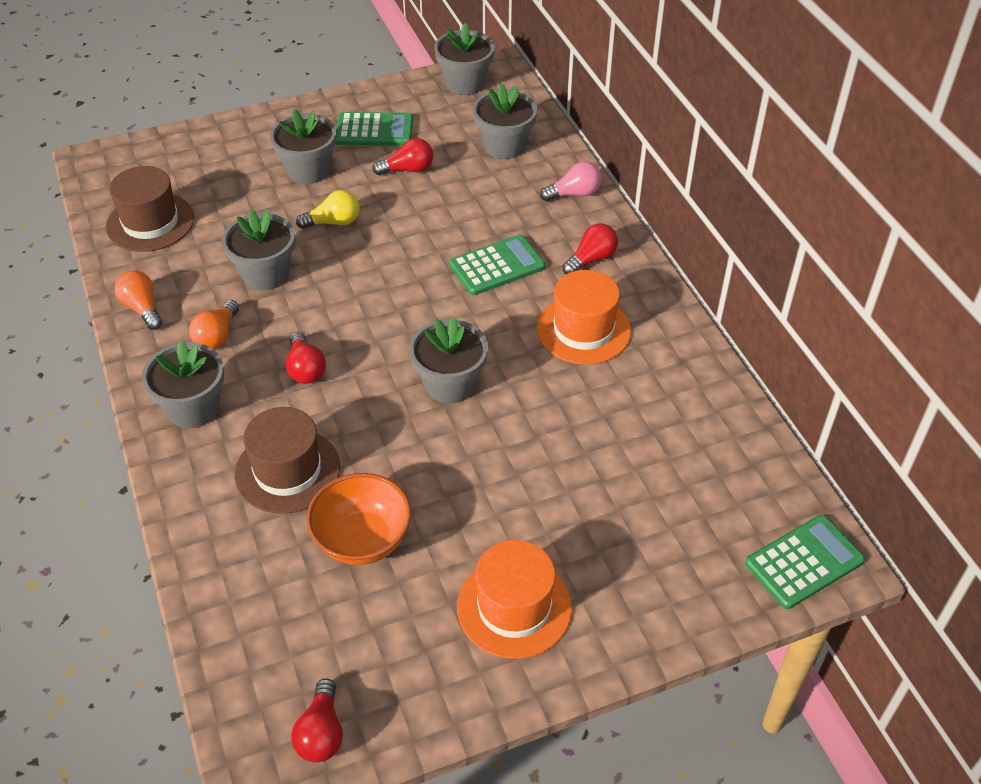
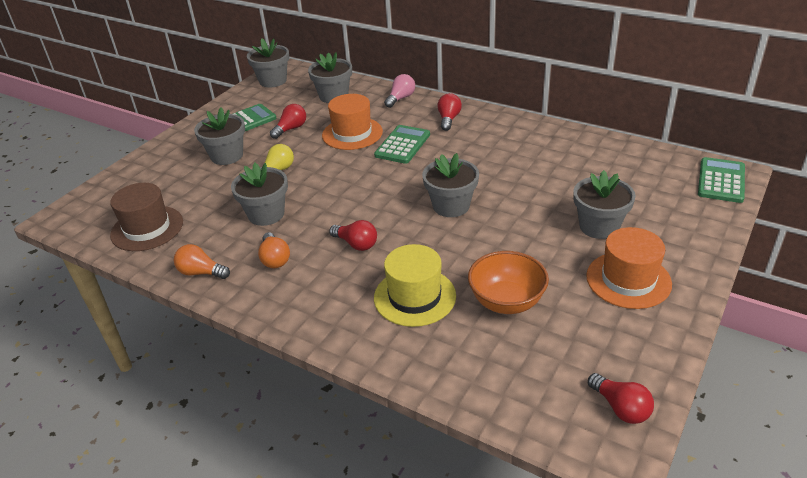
camera: 35 degrees left, 10 degrees down
grey flower pot [142,340,224,428] -> grey flower pot moved to [573,170,636,239]
brown hat [235,407,340,514] -> yellow hat [374,244,456,327]
orange hat [536,270,631,365] -> orange hat moved to [322,94,383,150]

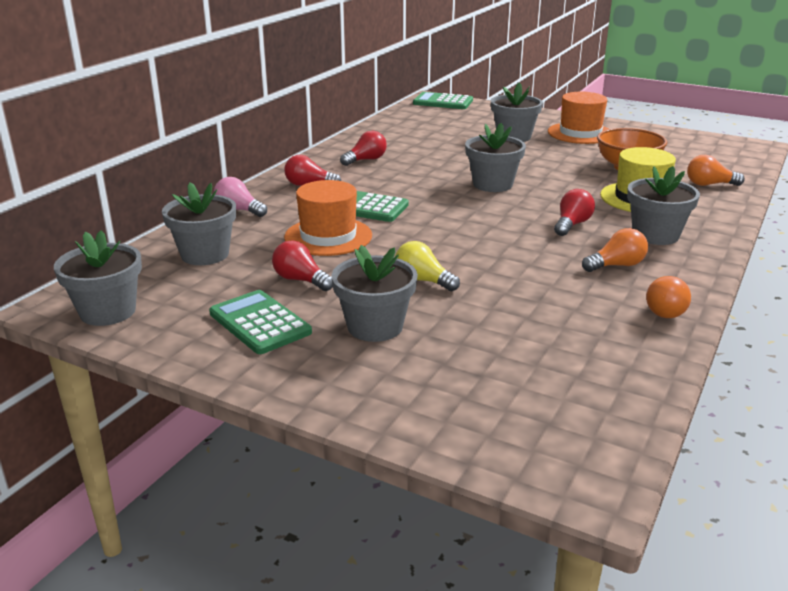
camera: 95 degrees left, 10 degrees down
brown hat [110,183,183,251] -> none
grey flower pot [231,163,288,226] -> grey flower pot moved to [627,166,700,245]
red light bulb [588,373,654,424] -> red light bulb moved to [340,131,387,166]
none -> orange light bulb [687,155,745,186]

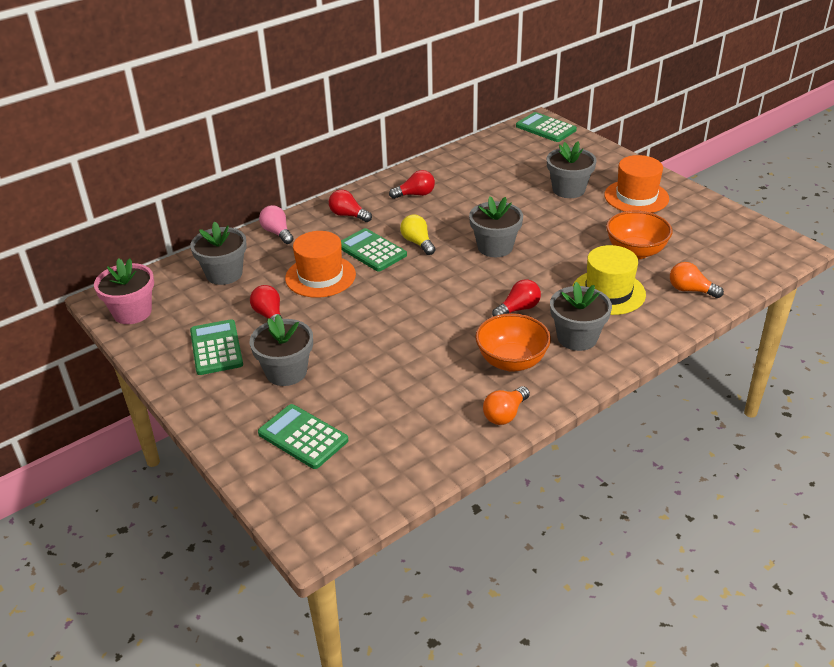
camera: 25 degrees right, 10 degrees up
grey flower pot [54,230,142,326] -> pink flower pot [94,258,154,324]
yellow light bulb [395,241,460,291] -> yellow light bulb moved to [400,214,436,255]
orange light bulb [582,228,648,272] -> orange bowl [475,313,551,372]
none -> green calculator [258,404,348,469]

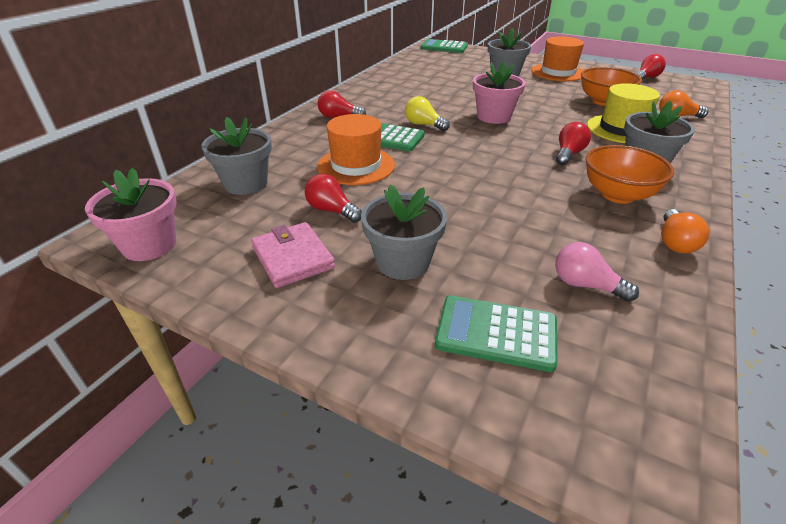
camera: 25 degrees left, 0 degrees up
green calculator [190,319,243,375] -> pink wallet [251,222,335,288]
pink light bulb [259,205,294,244] -> pink light bulb moved to [555,242,639,302]
red light bulb [389,170,435,199] -> red light bulb moved to [636,54,666,80]
grey flower pot [469,196,523,257] -> pink flower pot [473,61,526,124]

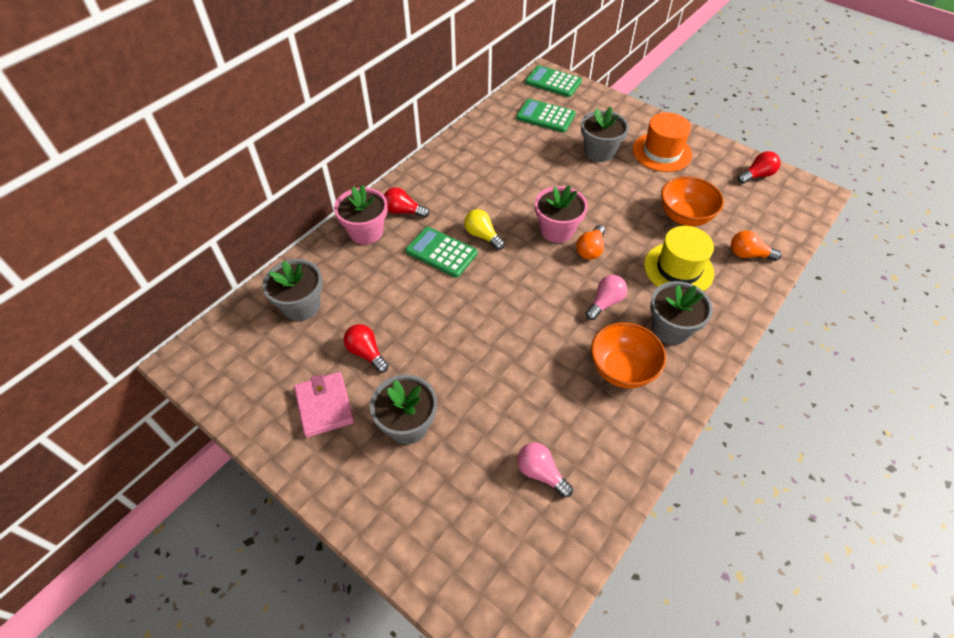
camera: 10 degrees right, 15 degrees up
pink flower pot [85,168,176,261] -> pink flower pot moved to [334,185,388,244]
orange hat [317,114,395,185] -> none
green calculator [435,296,558,372] -> green calculator moved to [516,99,575,132]
red light bulb [556,122,591,165] -> pink light bulb [585,275,627,320]
orange light bulb [661,209,709,254] -> orange light bulb moved to [576,225,605,260]

